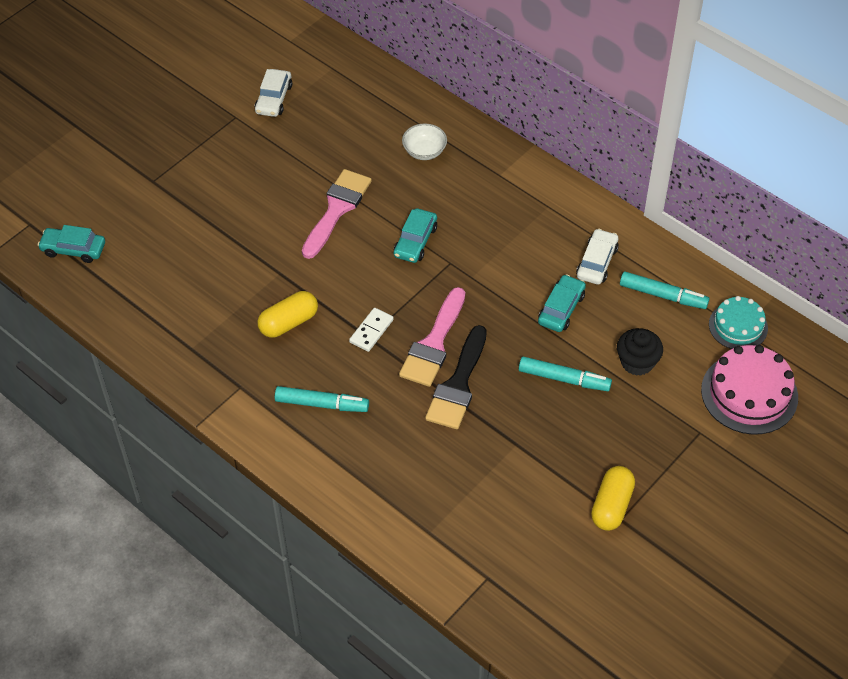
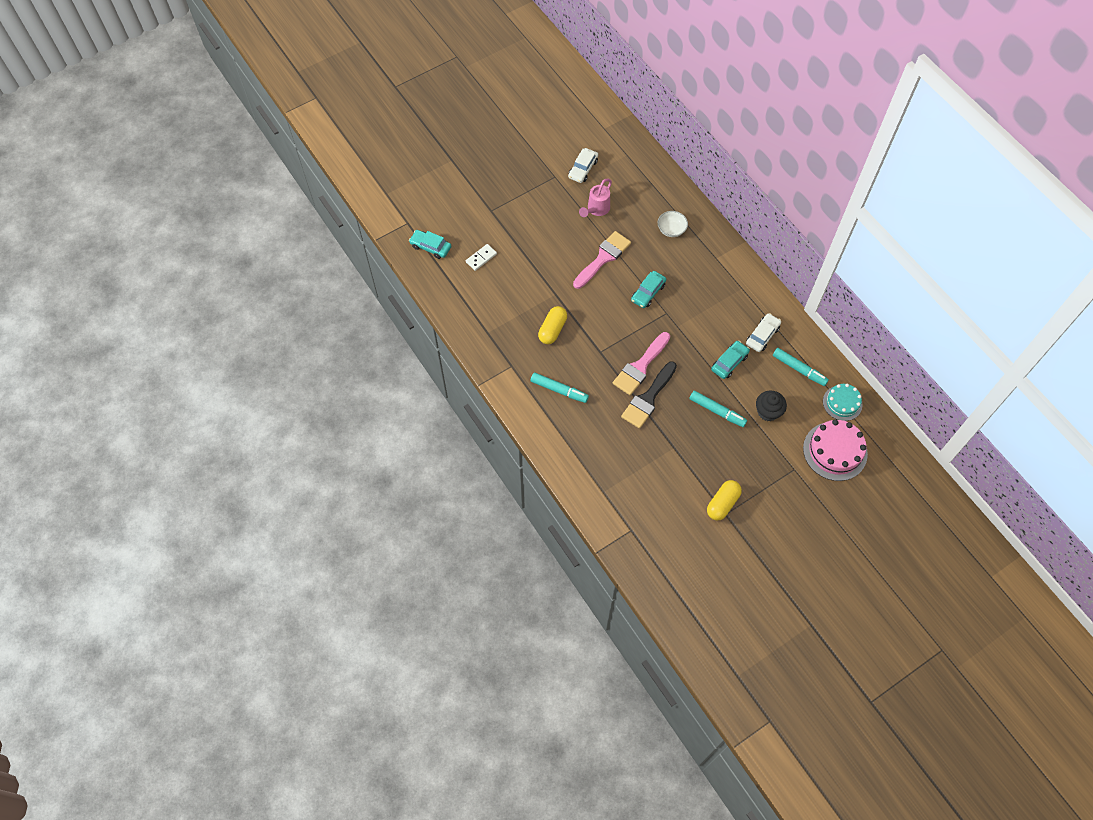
camera: 15 degrees right, 10 degrees up
yellow capsule [257,291,318,338] -> yellow capsule turned 45 degrees counterclockwise [538,306,567,344]
white domino [349,308,394,352] -> white domino moved to [466,244,497,271]
none -> pink watering can [579,179,612,217]

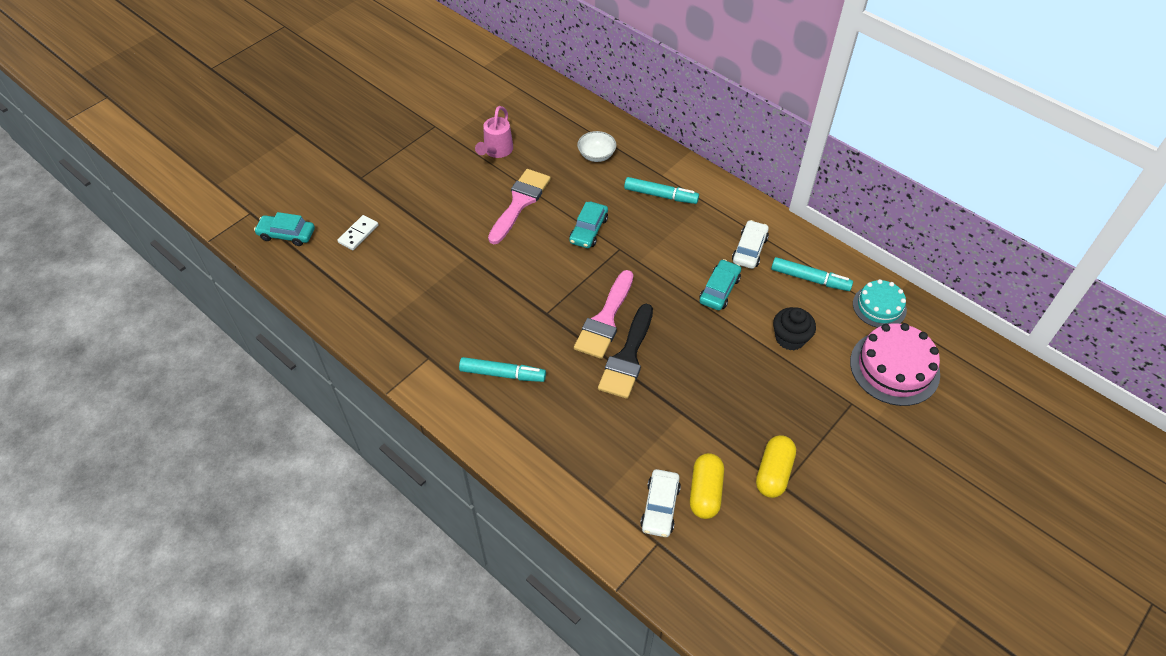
camera: 15 degrees left, 10 degrees down
yellow capsule [538,306,567,344] -> yellow capsule moved to [690,453,724,519]
white car [568,148,598,183] -> white car moved to [640,469,681,537]
turquoise marker [689,391,747,427] -> turquoise marker moved to [624,177,699,204]

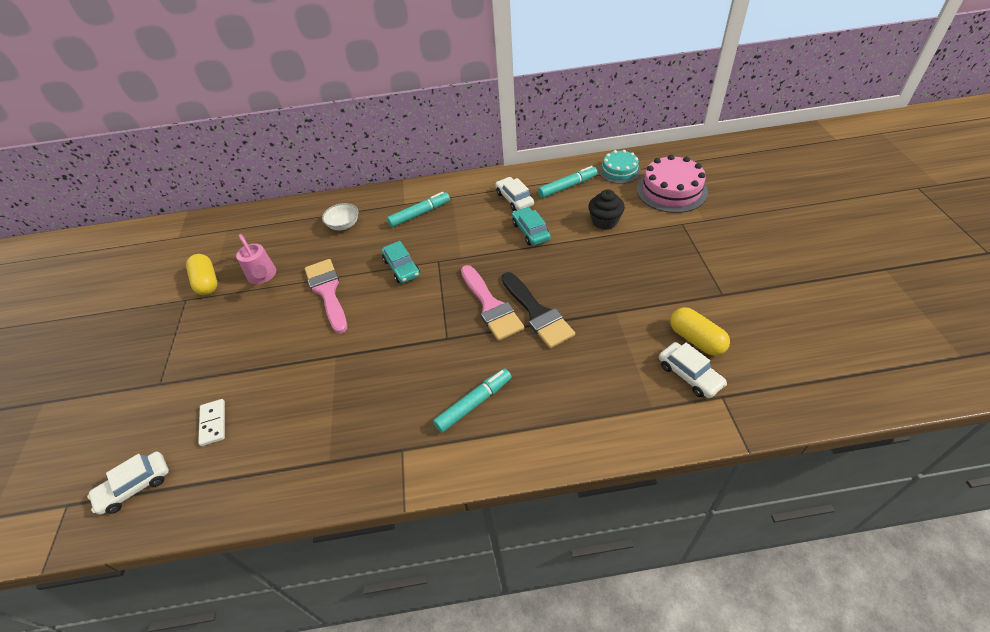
camera: 45 degrees left, 5 degrees down
turquoise car [254,212,315,246] -> white car [87,452,169,515]
yellow capsule [756,435,796,498] -> yellow capsule moved to [186,254,217,295]

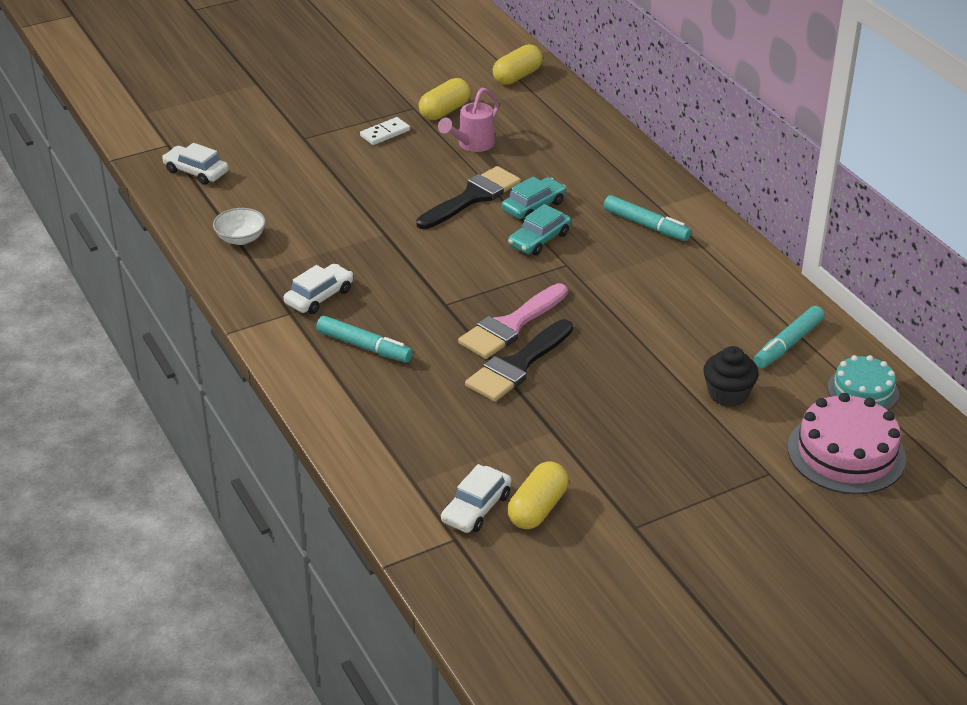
camera: 65 degrees right, 10 degrees down
white domino [198,399,225,446] -> white domino moved to [360,117,410,145]
pink brush [305,259,347,334] -> black brush [416,166,521,229]
white bowl [322,203,359,230] -> white bowl moved to [213,208,266,245]
white car [495,177,534,211] -> white car moved to [284,264,353,314]
turquoise car [512,207,551,246] -> turquoise car moved to [502,176,566,219]
turquoise marker [538,166,597,198] -> turquoise marker turned 90 degrees clockwise [754,306,825,368]
none -> yellow capsule [493,44,543,85]

